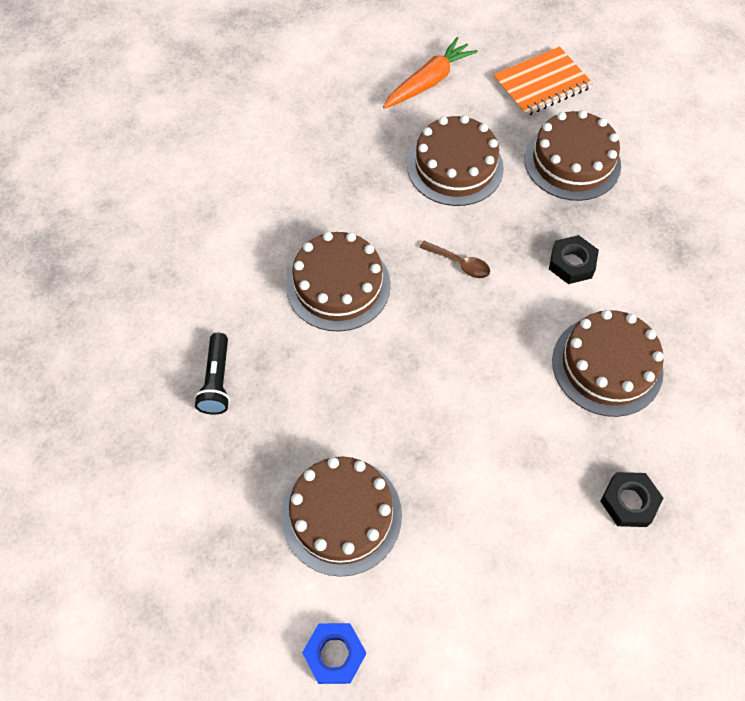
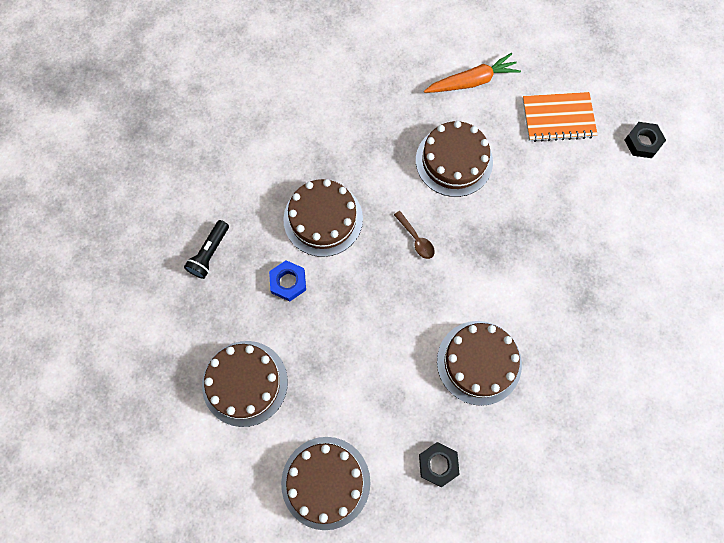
camera: 25 degrees right, 10 degrees up
blue nut [302,623,366,684] -> blue nut moved to [269,260,306,301]
brown cake [524,110,621,201] -> brown cake moved to [281,437,371,530]
black nut [549,235,599,284] -> black nut moved to [625,122,666,158]

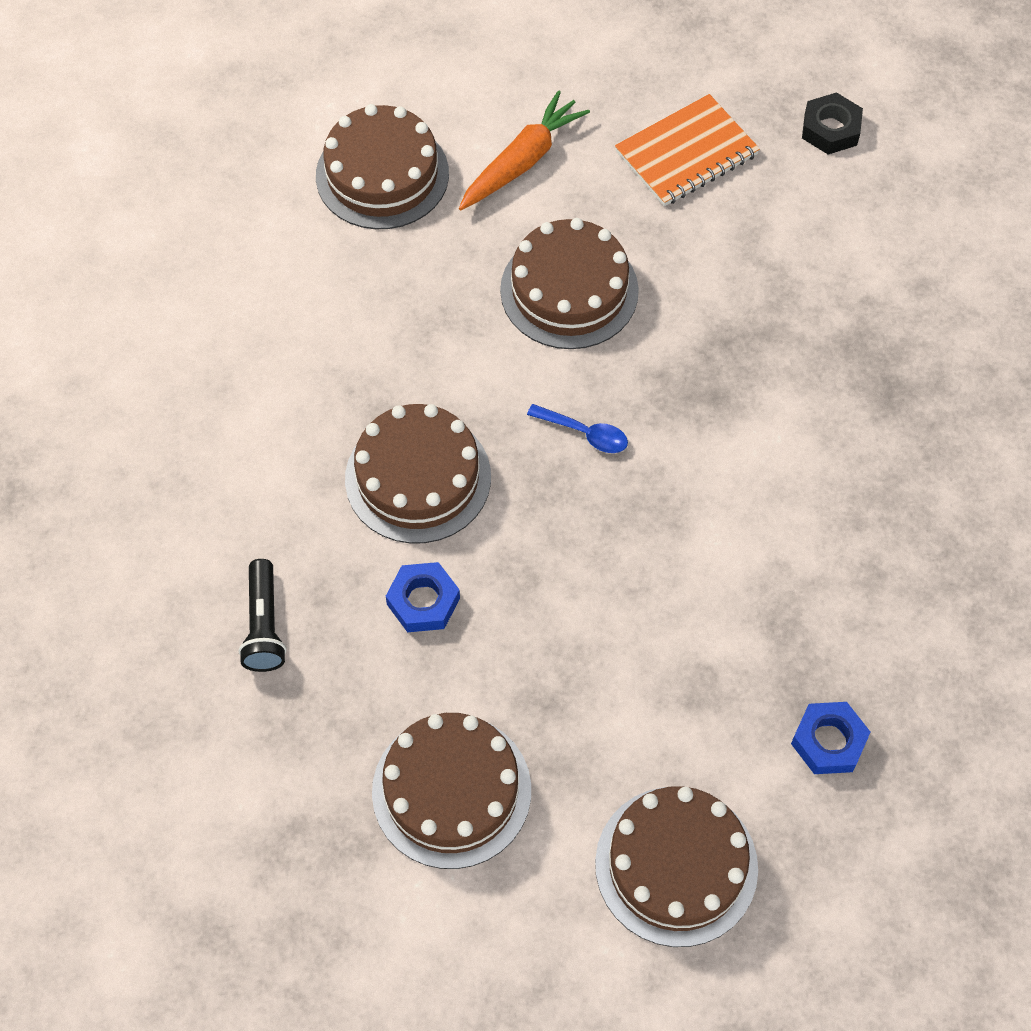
camera: 30 degrees left, 10 degrees down
brown spoon [394,211,435,259] -> blue spoon [527,404,628,453]
black nut [419,442,460,487] -> blue nut [791,702,870,774]
brown cake [437,321,522,406] -> brown cake moved to [316,104,449,229]

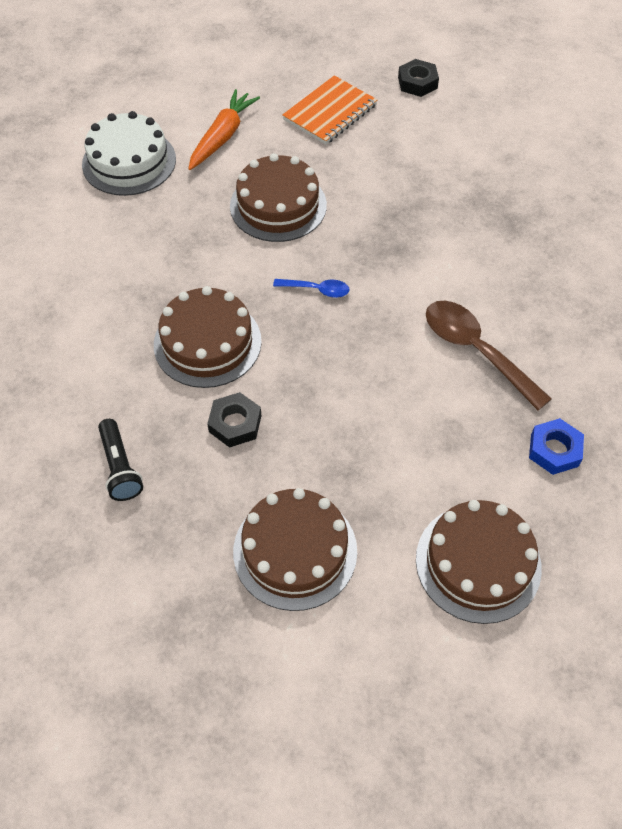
camera: 15 degrees left, 5 degrees down
brown cake [316,104,449,229] -> white cake [82,111,176,196]
blue nut [386,562,460,632] -> black nut [207,392,261,448]
none -> brown spoon [426,301,552,411]

